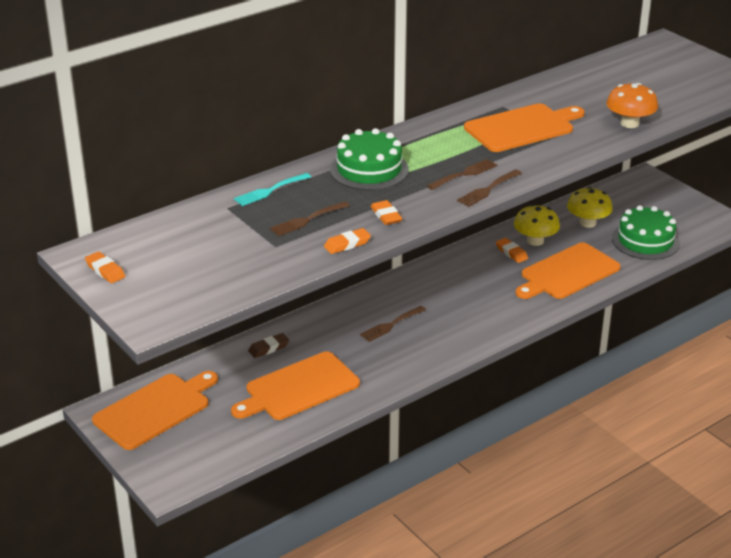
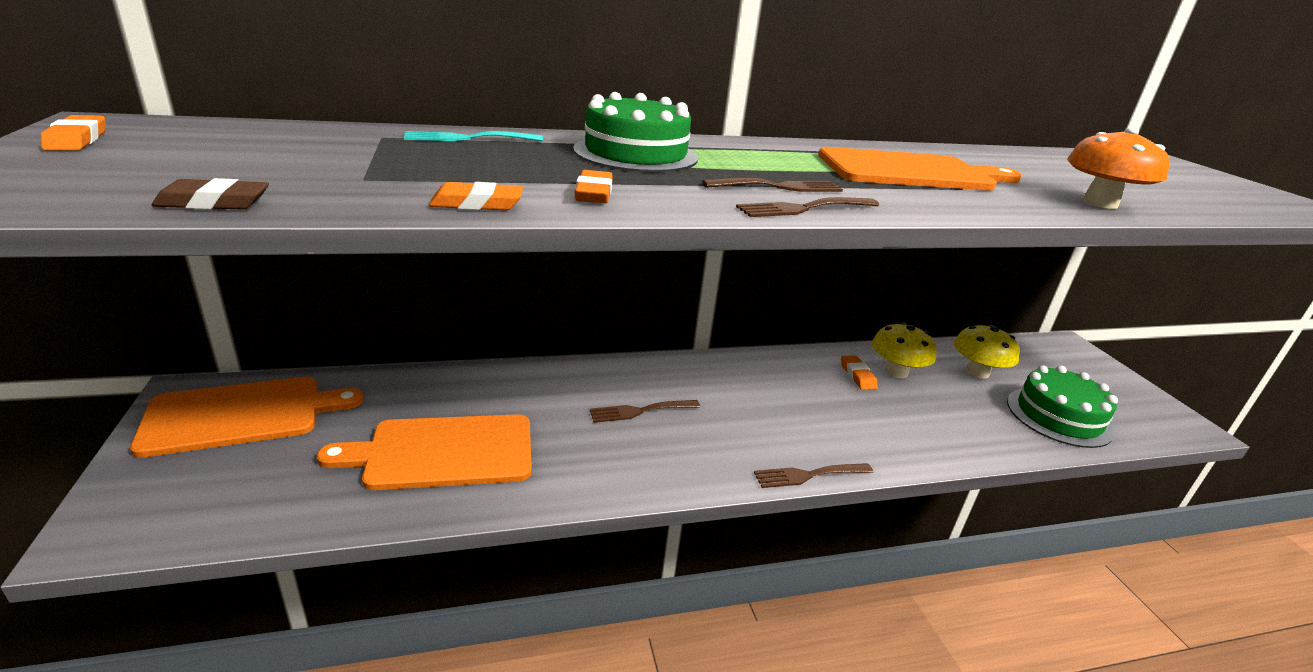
camera: 20 degrees right, 5 degrees down
brown eraser [248,333,289,358] -> brown eraser moved to [152,178,269,210]
brown fork [270,201,350,236] -> brown fork moved to [754,463,873,488]
orange cutting board [516,242,621,299] -> none

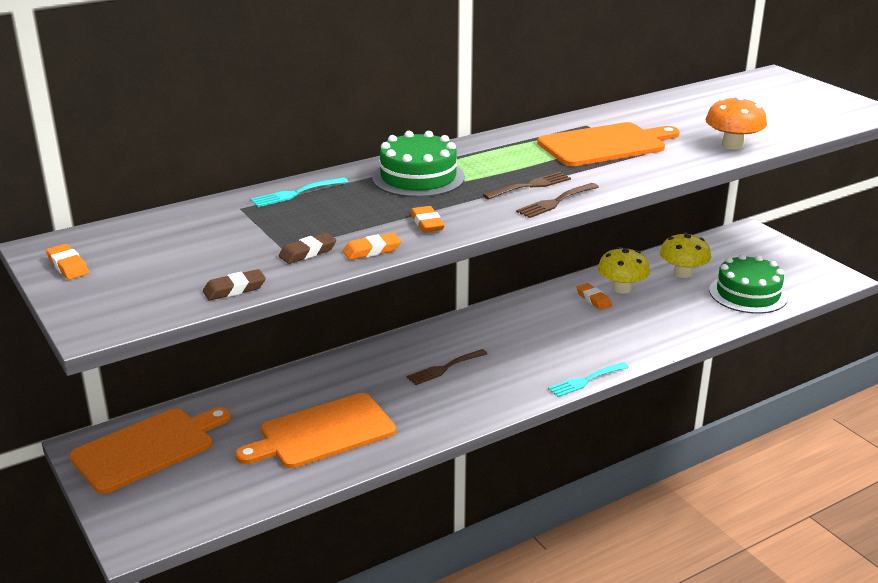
camera: 15 degrees left, 0 degrees up
brown fork [754,463,873,488] -> turquoise fork [548,362,629,397]
none -> brown eraser [279,233,336,264]

